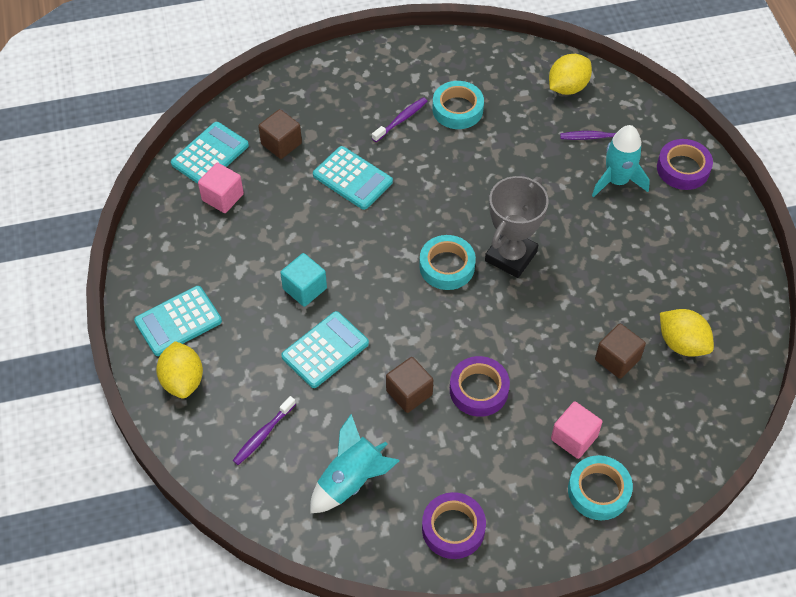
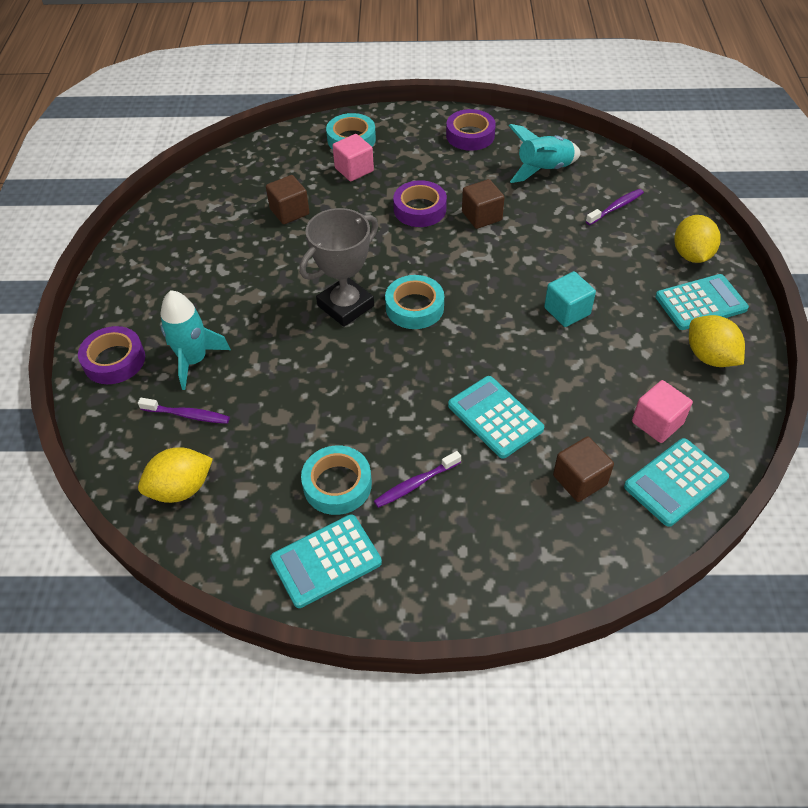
camera: 165 degrees left, 5 degrees down
turquoise calculator [281,311,369,388] -> turquoise calculator moved to [270,514,382,608]
yellow lemon [660,309,714,357] -> yellow lemon moved to [689,315,745,367]

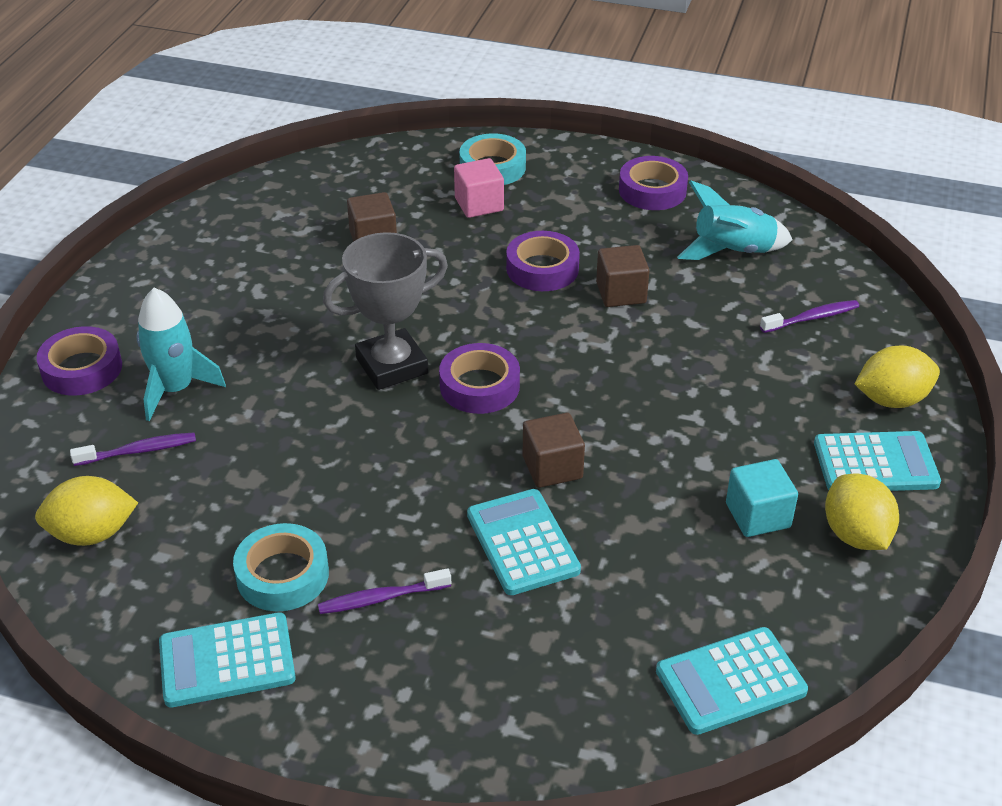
camera: 15 degrees right, 10 degrees down
purple toothbrush [138,398,230,424] -> purple toothbrush turned 45 degrees counterclockwise [70,432,196,466]
turquoise tape [385,275,444,329] -> purple tape [439,343,520,414]
turquoise cube [544,271,596,327] -> turquoise cube moved to [726,459,798,537]
brown cube [553,436,614,502] -> brown cube moved to [523,413,585,488]
pink cube [632,380,693,443] -> none
yellow lemon [674,215,721,263] -> yellow lemon turned 60 degrees clockwise [855,345,940,408]

